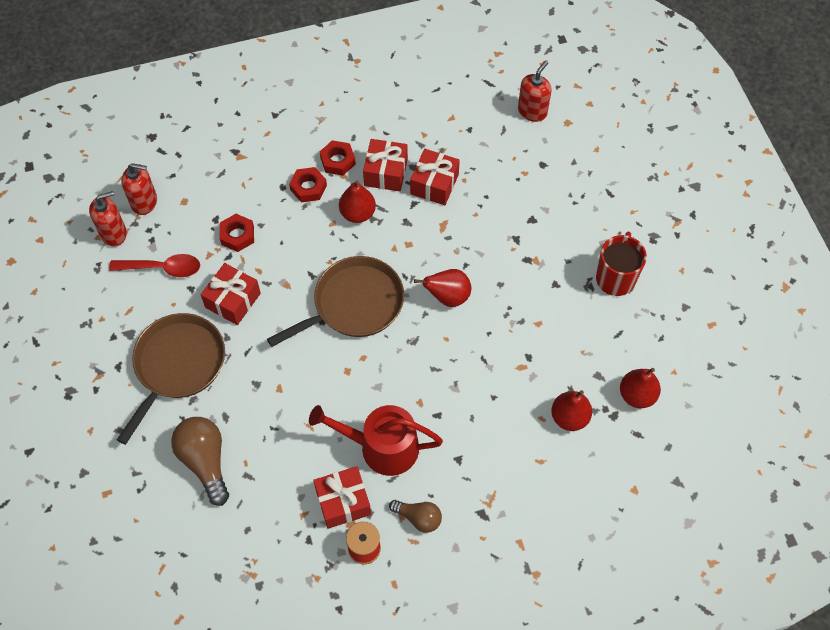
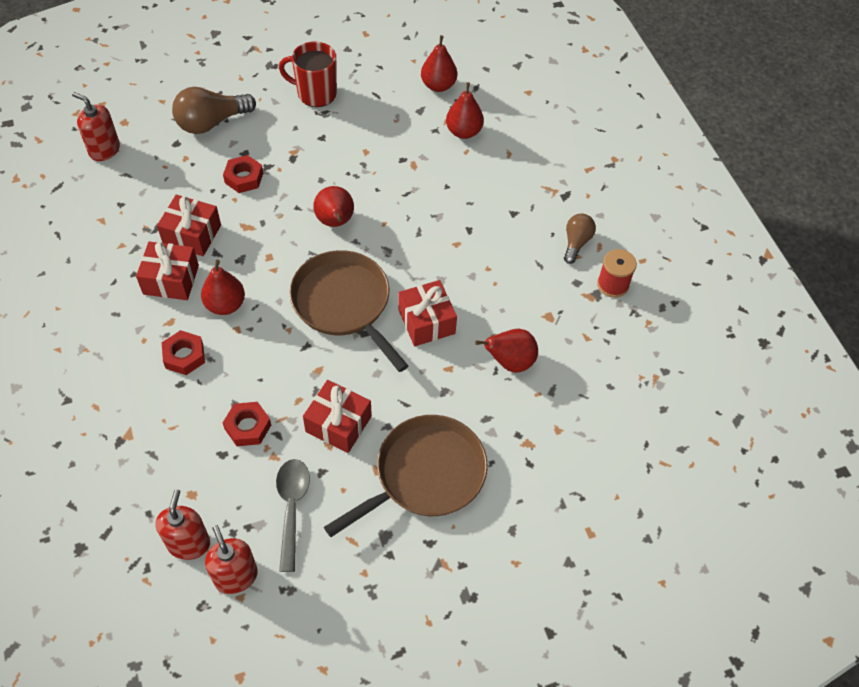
camera: 95 degrees left, 5 degrees down
red spoon [109,254,200,277] -> grey spoon [276,459,310,572]
brown pan [117,313,225,445] -> brown pan turned 120 degrees clockwise [324,415,488,537]
brown light bulb [171,417,229,506] -> brown light bulb moved to [172,87,256,134]
red watering can [309,405,443,476] -> none
red gift [313,466,371,529] -> red gift moved to [398,280,457,346]
red nut [320,140,356,176] -> red nut moved to [223,155,263,193]
none -> red pear [475,329,538,373]

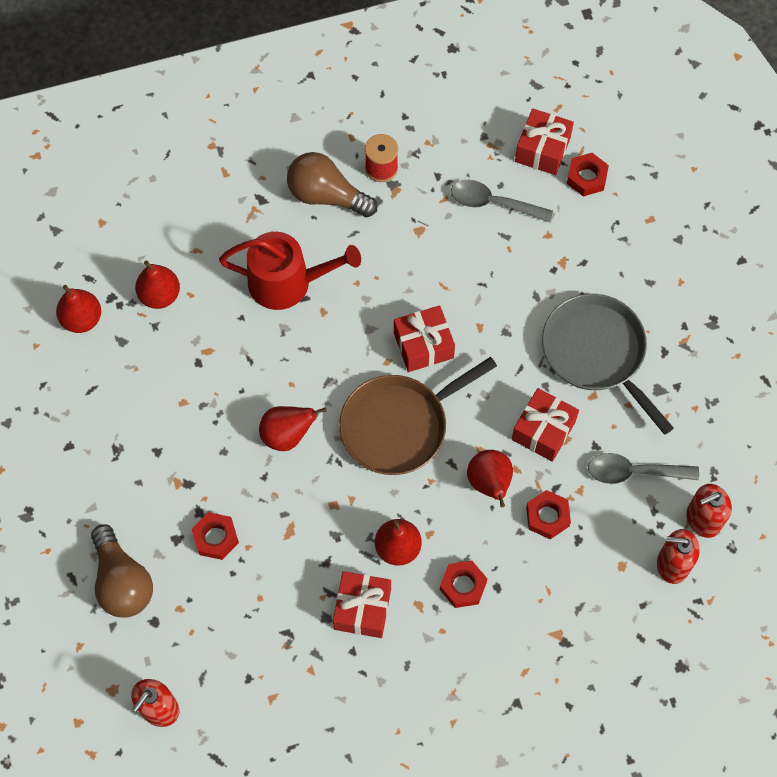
camera: 85 degrees left, 10 degrees up
red gift [157,195,221,256] -> red gift moved to [515,108,574,175]
red mug [279,42,337,107] -> none
brown pan [324,415,488,537] -> grey pan [542,294,674,435]
red pear [475,329,538,373] -> red pear moved to [467,450,513,507]
brown light bulb [564,213,596,264] -> brown light bulb [287,152,377,217], size x1.67
none -> red watering can [219,232,361,310]
none -> grey spoon [451,180,553,222]
none -> red nut [567,153,609,196]

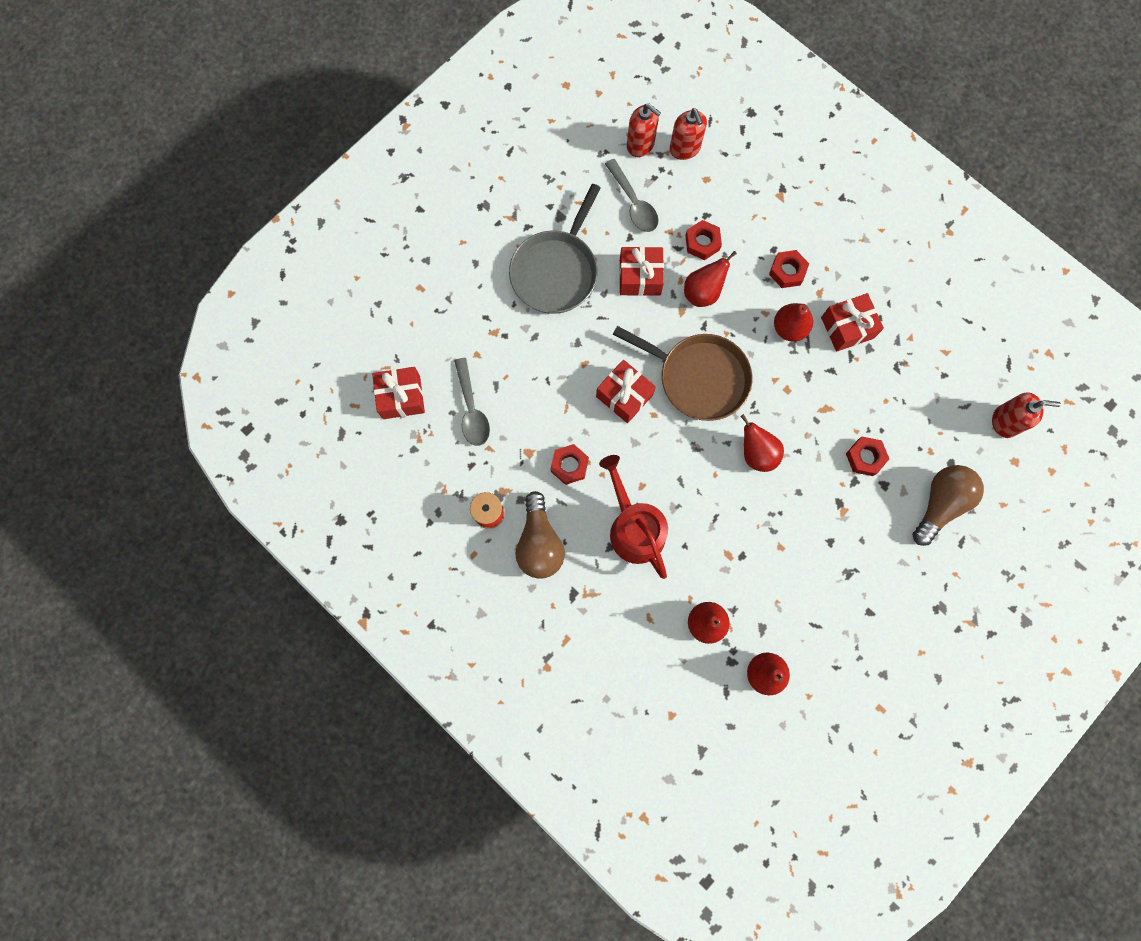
camera: 120 degrees left, 10 degrees up
red nut [567,153,609,196] -> red nut moved to [550,444,589,485]

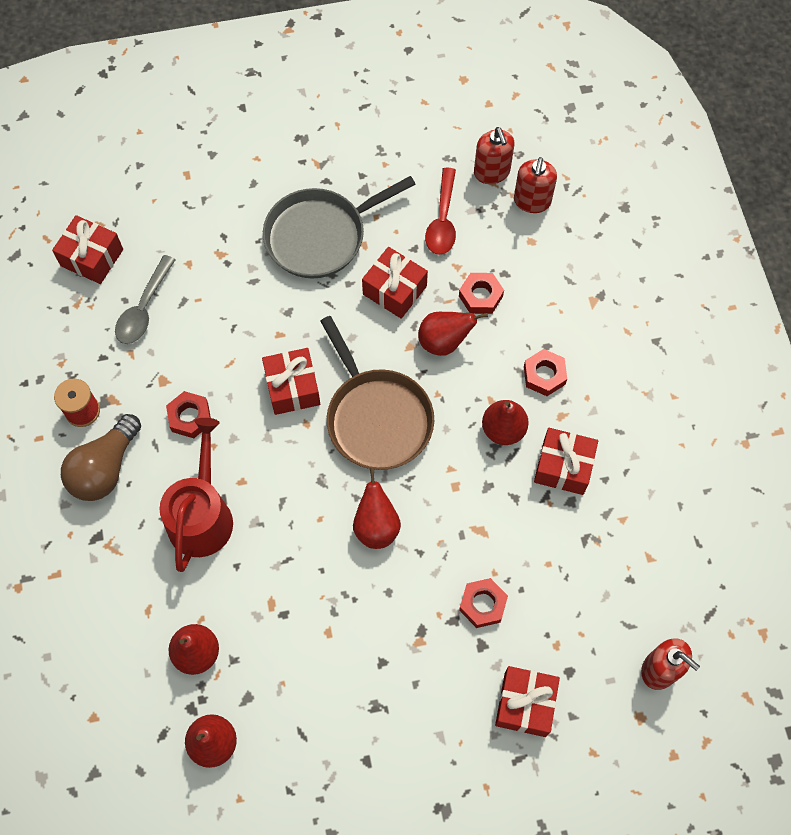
camera: 35 degrees right, 10 degrees down
grey spoon [605,159,659,232] -> red spoon [425,168,456,255]
brown light bulb [913,465,984,546] -> red gift [495,666,560,737]

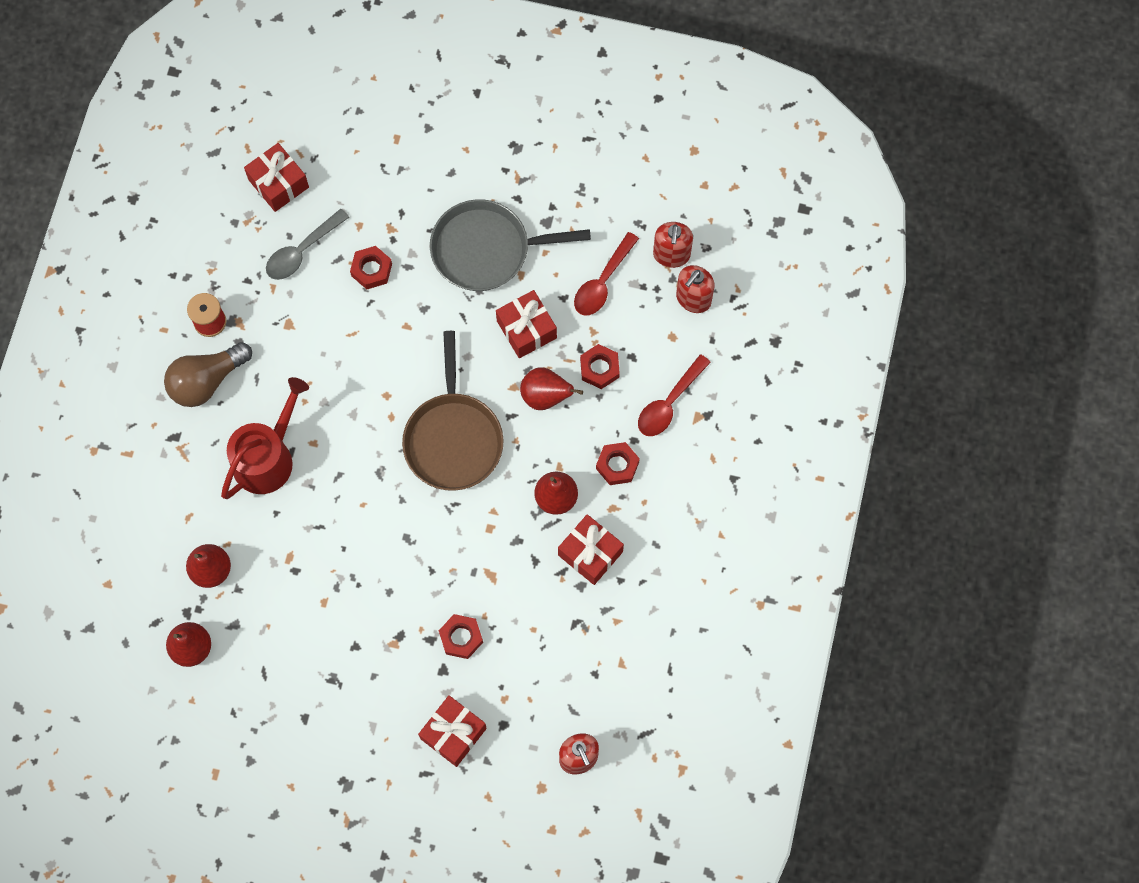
camera: 25 degrees right, 5 degrees up
red nut [166,391,211,438] -> red nut moved to [350,246,392,289]
red gift [262,348,320,415] -> none
red pear [353,468,401,549] -> none
none -> red spoon [638,354,711,436]

